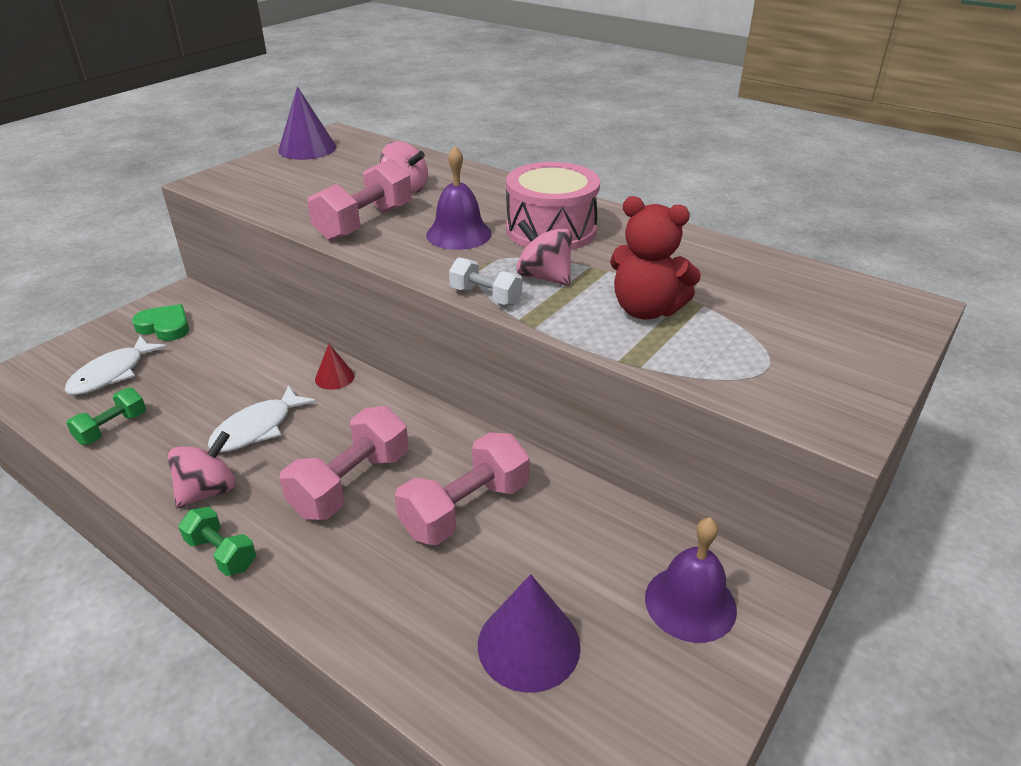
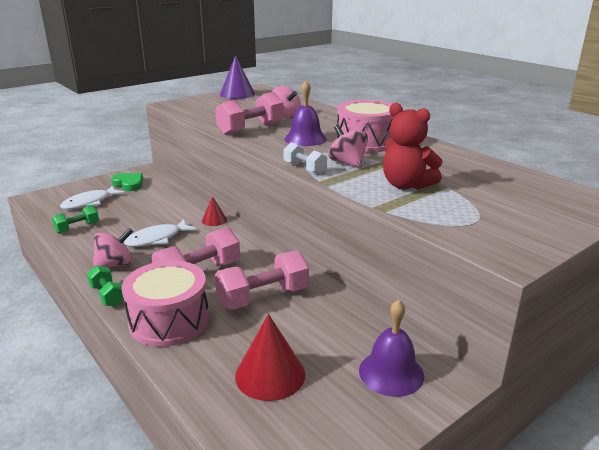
camera: 15 degrees right, 10 degrees down
purple cone [478,574,581,693] -> red cone [235,314,305,401]
none -> pink drum [122,260,209,347]

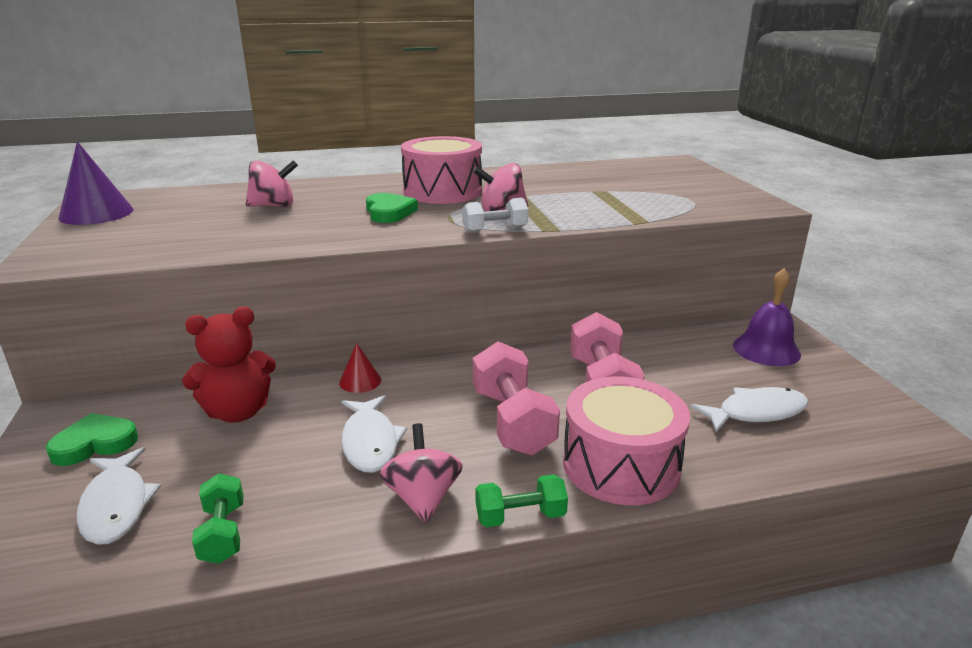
camera: 65 degrees left, 0 degrees up
pink dumbbell [215,92,284,135] -> none
red cone [235,314,305,401] -> white fish [690,387,808,432]
purple bell [284,81,327,146] -> green heart [366,193,418,223]
red teddy bear [383,103,442,190] -> red teddy bear moved to [182,307,276,422]

